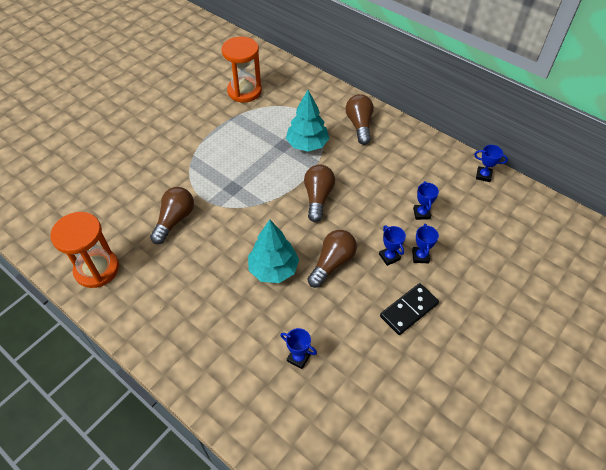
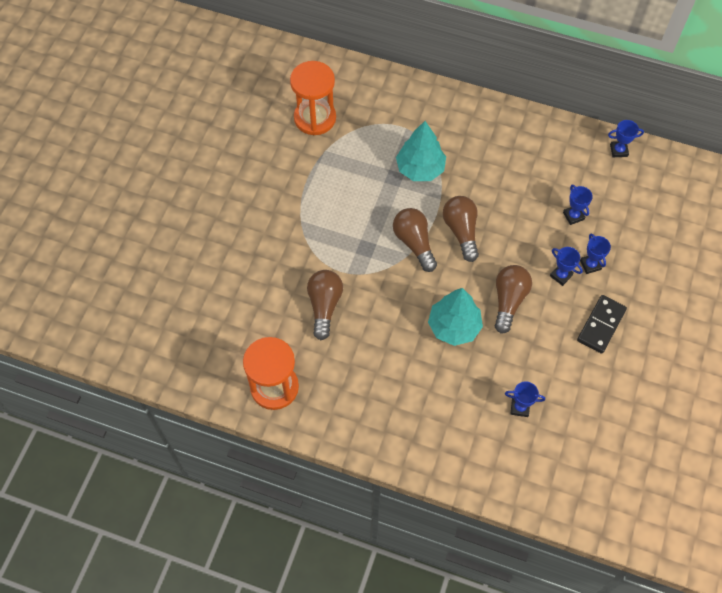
camera: 20 degrees left, 10 degrees up
brown light bulb [346,94,374,145] -> brown light bulb moved to [393,208,437,272]

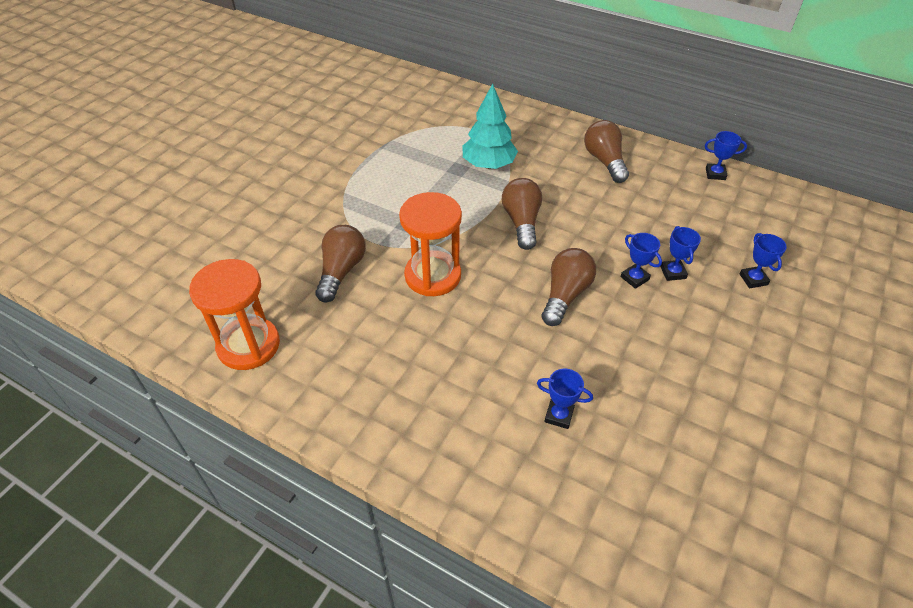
camera: 10 degrees right, 15 degrees down
orange hourglass [290,61,336,135] -> orange hourglass moved to [399,192,462,296]
brown light bulb [393,208,437,272] -> brown light bulb moved to [584,120,629,183]
turquoise tree [428,288,483,346] -> none
blue trophy [563,185,593,225] -> blue trophy moved to [740,233,787,288]
black domino [577,295,627,354] -> none

